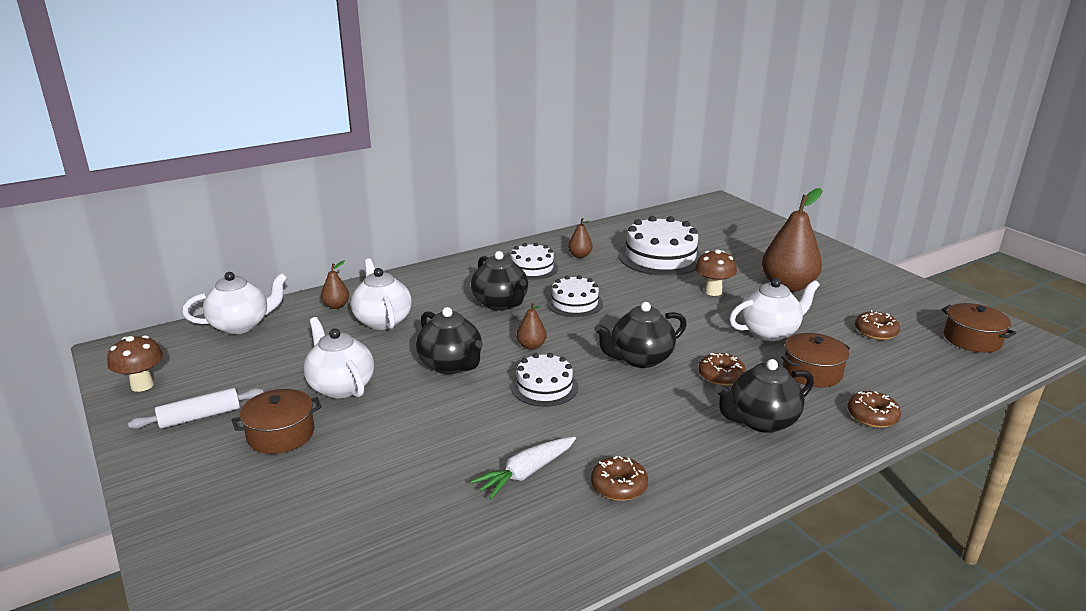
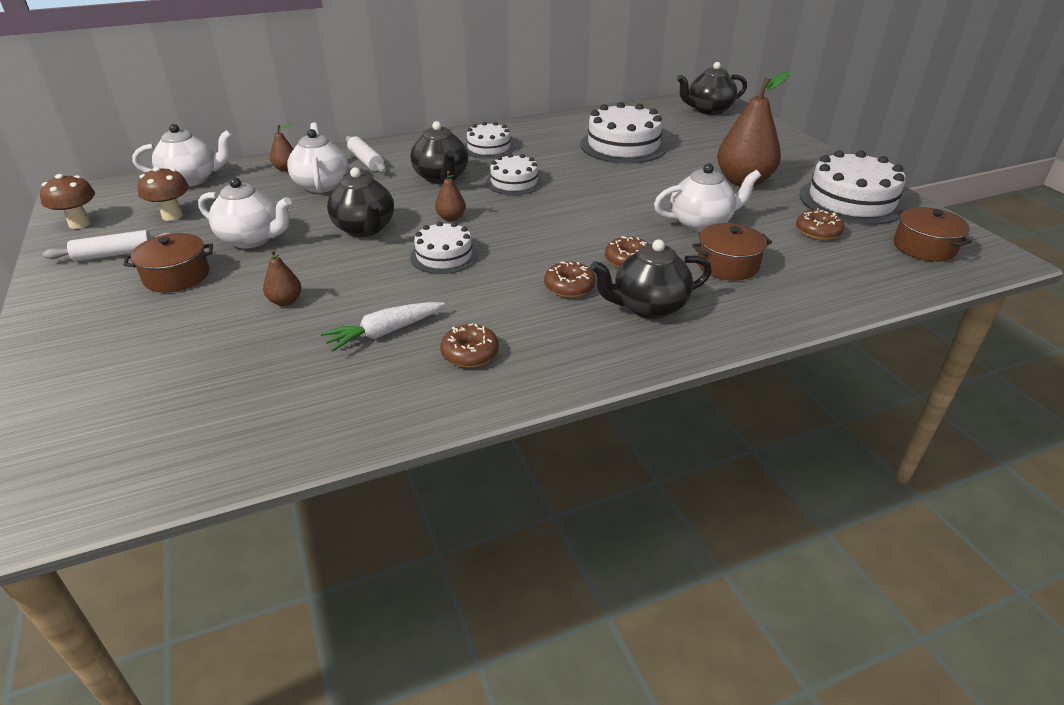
camera: 10 degrees right, 10 degrees up
white teapot [303,317,374,398] -> white teapot turned 135 degrees clockwise [198,178,291,248]
brown pear [568,218,593,258] -> brown pear moved to [263,249,301,306]
black teapot [594,302,687,368] -> black teapot moved to [677,62,747,115]
brown mushroom [695,249,737,296] -> brown mushroom moved to [137,167,189,221]
brown donut [847,391,901,428] -> brown donut moved to [544,261,596,298]
none -> white rolling pin [346,136,386,173]
none -> white cake [799,150,906,225]

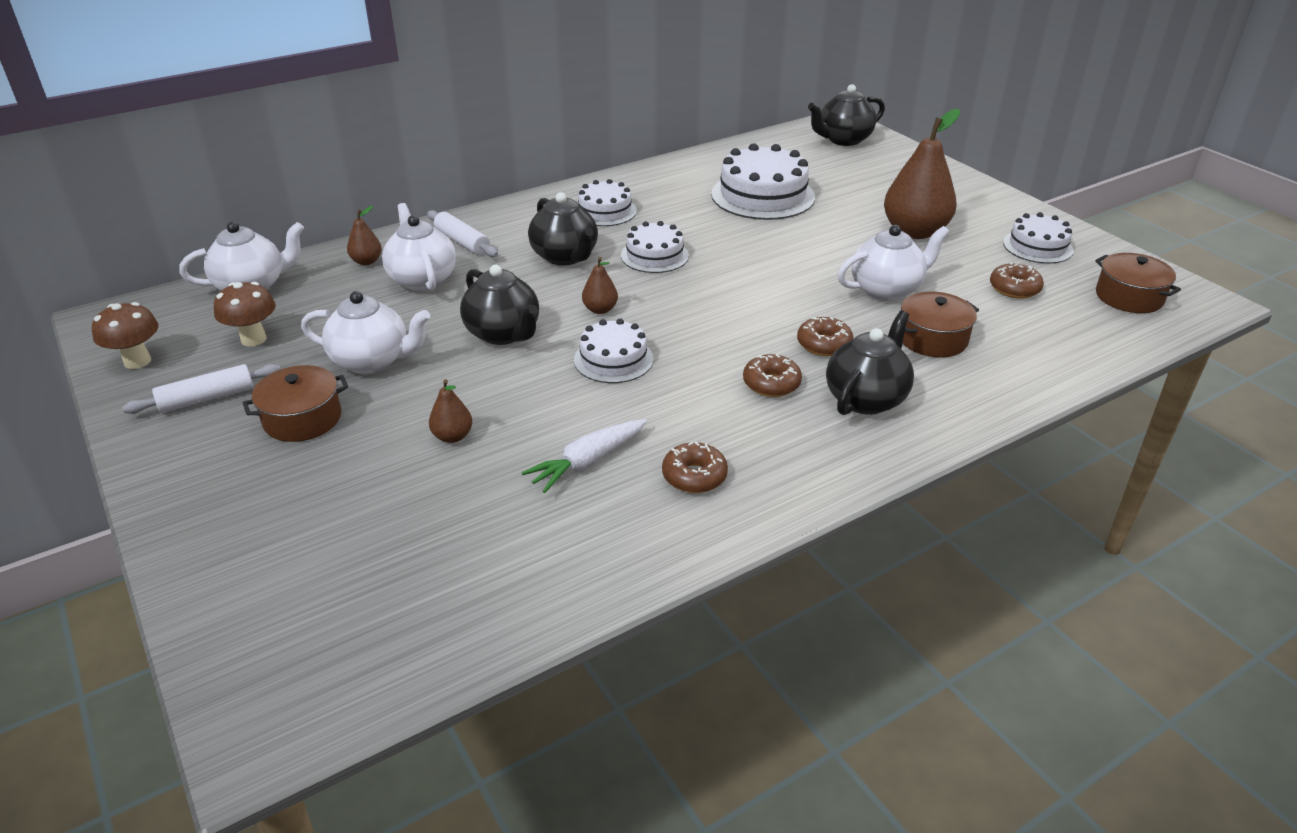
camera: 10 degrees left, 0 degrees up
black teapot [590,239,712,319] -> black teapot turned 150 degrees clockwise [826,311,914,415]
white cake [799,150,906,225] -> white cake [1003,212,1074,264], size x0.60

